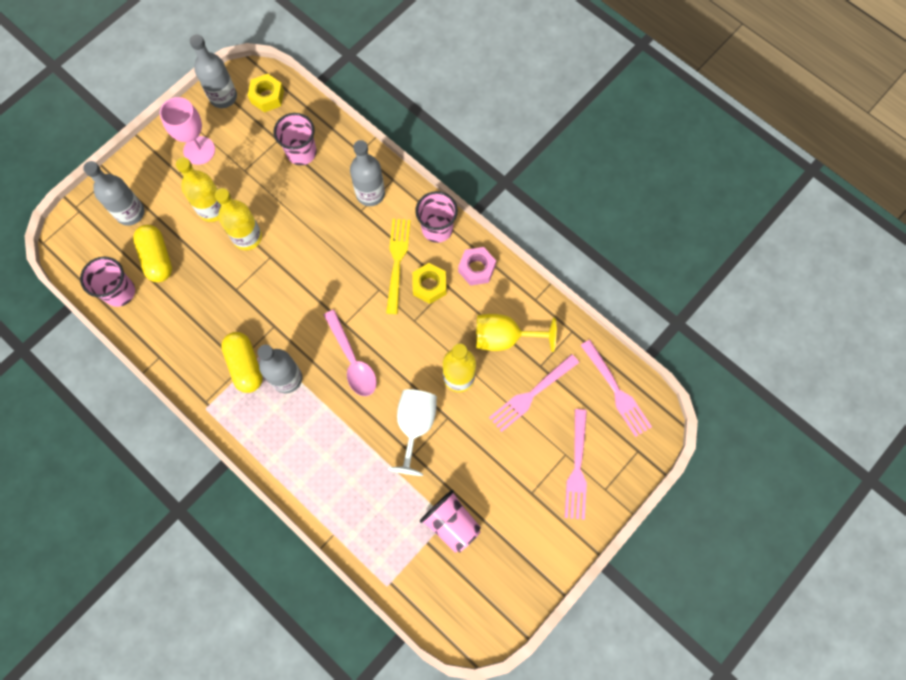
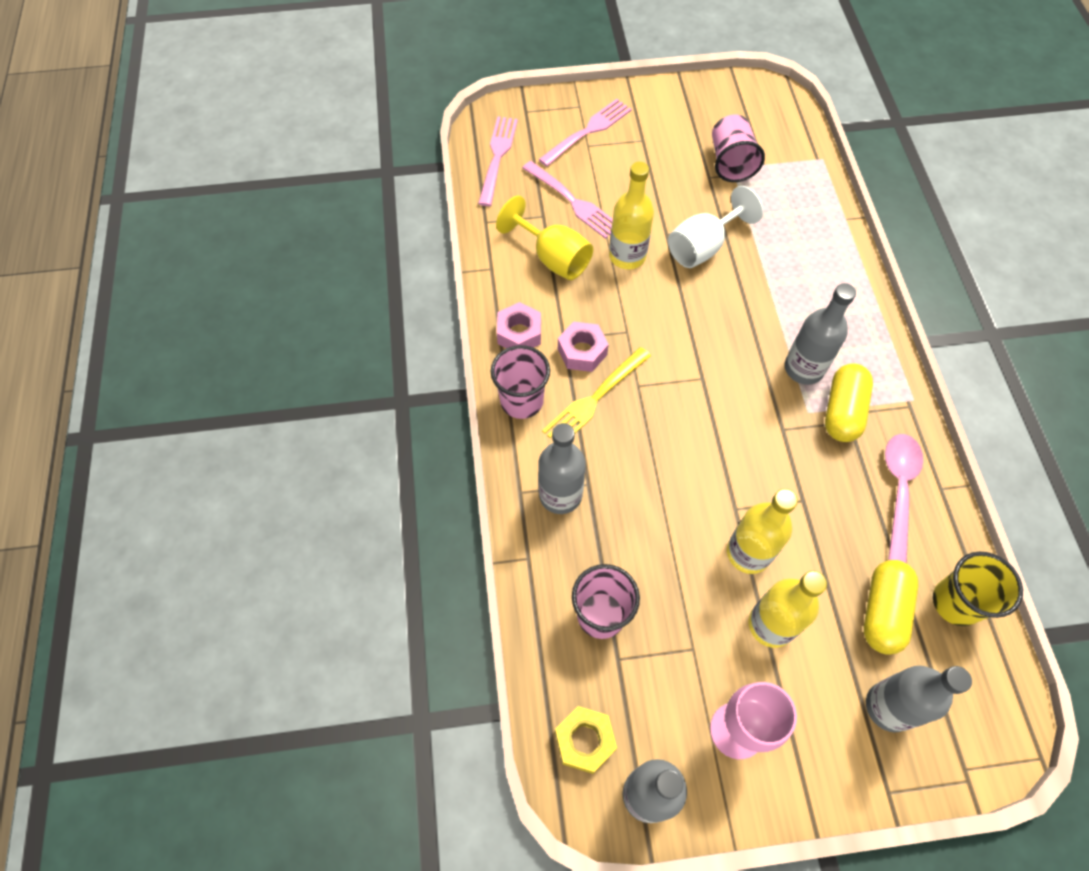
camera: 140 degrees left, 10 degrees down
pink cup [80,257,135,307] -> yellow cup [933,552,1023,626]
pink spoon [324,310,377,396] -> pink spoon moved to [885,434,923,563]
yellow nut [412,263,446,304] -> pink nut [558,321,609,372]
pink fork [489,354,579,432] -> pink fork turned 45 degrees clockwise [522,161,613,239]

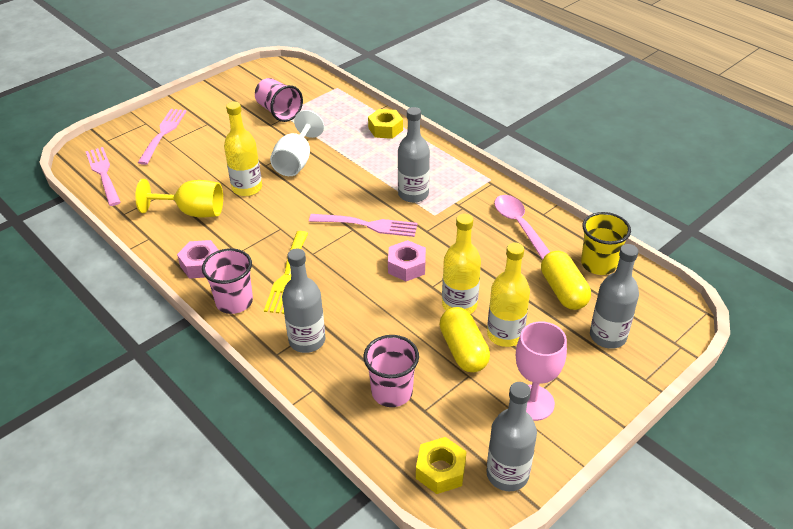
camera: 35 degrees left, 20 degrees down
pink fork [522,161,613,239] -> pink fork moved to [309,214,418,237]
pink nut [558,321,609,372] -> pink nut moved to [388,240,426,281]
yellow capsule [825,363,873,442] -> yellow capsule moved to [439,307,490,372]
none -> yellow nut [368,109,403,139]

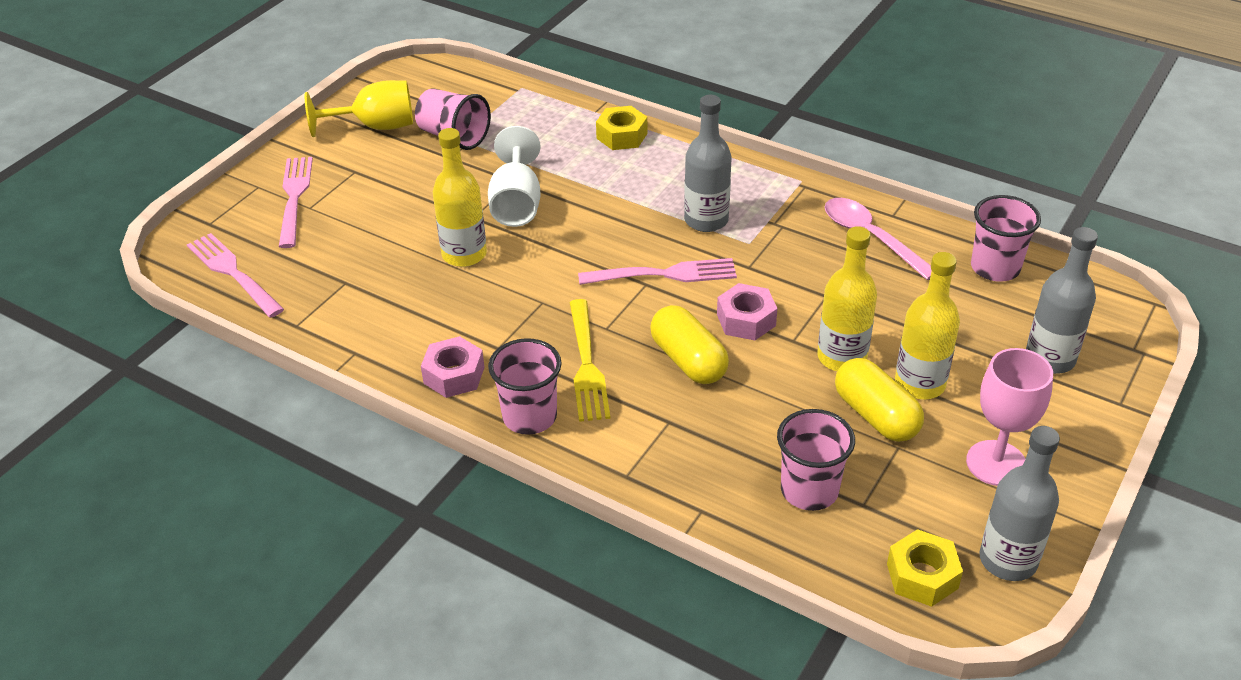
camera: 15 degrees left, 0 degrees up
yellow goblet [135,179,223,218] -> yellow goblet moved to [305,80,413,137]
grey bottle [282,249,325,353] -> none
yellow capsule [541,251,591,310] -> yellow capsule moved to [650,305,729,384]
yellow cup [581,212,631,275] -> pink cup [971,195,1041,282]

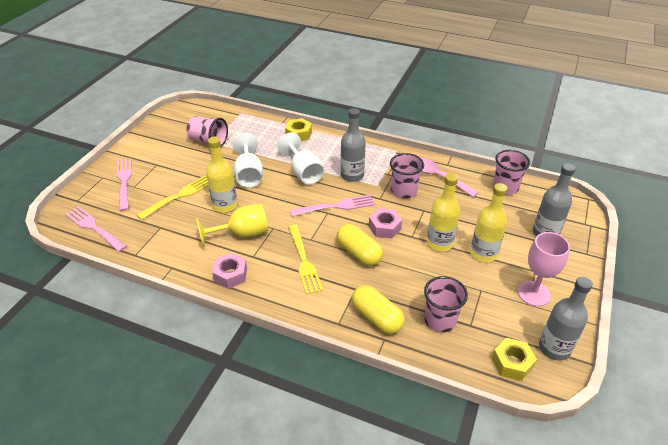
camera: 10 degrees left, 0 degrees up
yellow goblet [305,80,413,137] -> yellow goblet moved to [196,204,268,247]
pink cup [488,338,562,435] -> pink cup moved to [390,153,424,199]
yellow capsule [835,358,924,442] -> yellow capsule moved to [352,285,405,334]
none -> yellow fork [137,176,208,220]
none -> white goblet [277,132,324,185]

